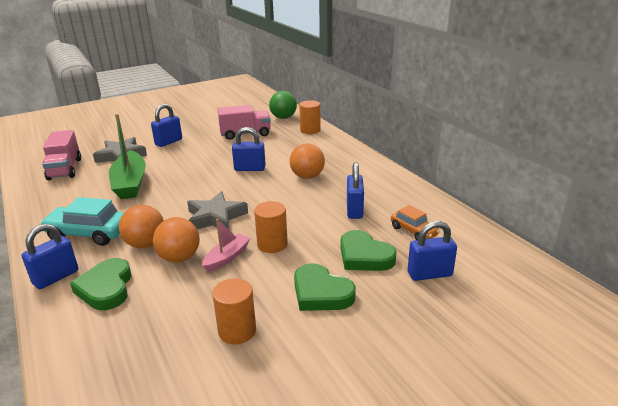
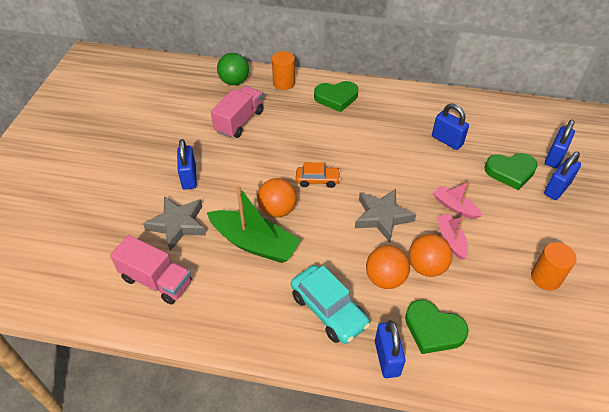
camera: 50 degrees left, 20 degrees up
turquoise car [40,197,124,246] -> turquoise car turned 90 degrees counterclockwise [291,265,370,344]
blue padlock [232,127,266,171] -> blue padlock moved to [544,152,581,200]
orange cylinder [254,201,288,253] -> pink boat [433,181,482,219]
orange ball [290,143,325,179] -> orange ball moved to [257,178,297,218]
green heart [294,263,356,311] -> green heart moved to [314,81,358,112]
orange car [391,205,440,240] -> orange car moved to [296,162,341,188]

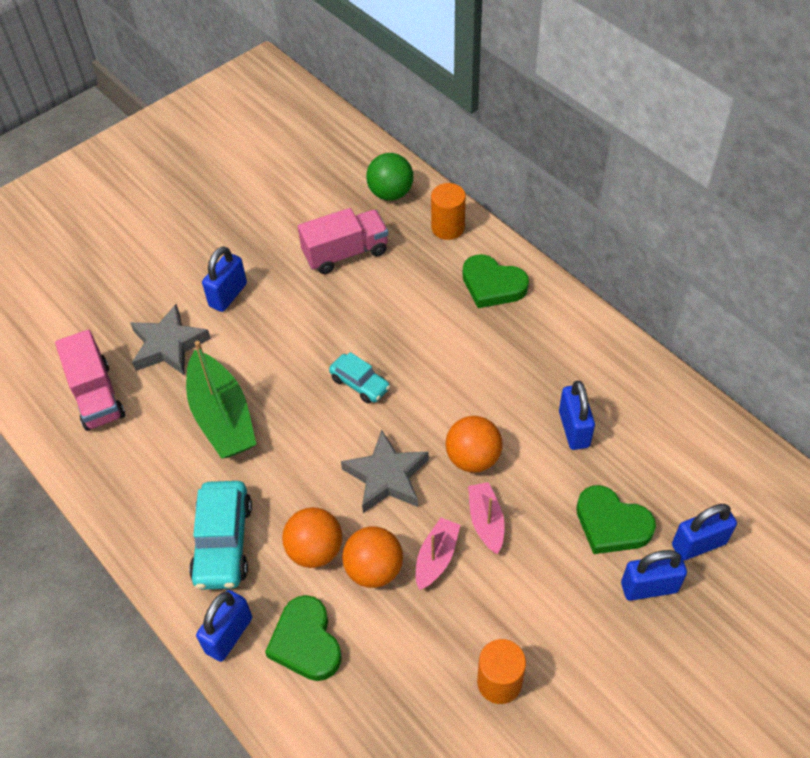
camera: 40 degrees right, 5 degrees up
orange ball [257,178,297,218] -> orange ball moved to [446,416,503,473]
orange car [296,162,341,188] -> turquoise car [329,352,390,404]

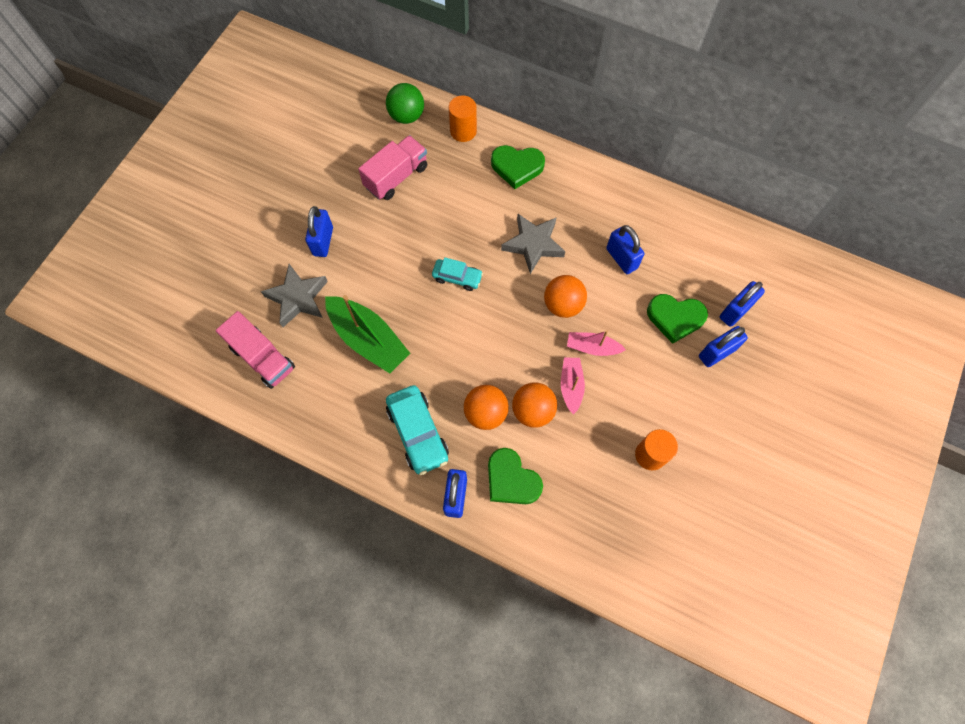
camera: 25 degrees left, 15 degrees up
grey star [341,430,429,513] -> grey star moved to [501,214,565,274]
pink boat [468,482,504,554] -> pink boat turned 45 degrees counterclockwise [567,330,626,356]

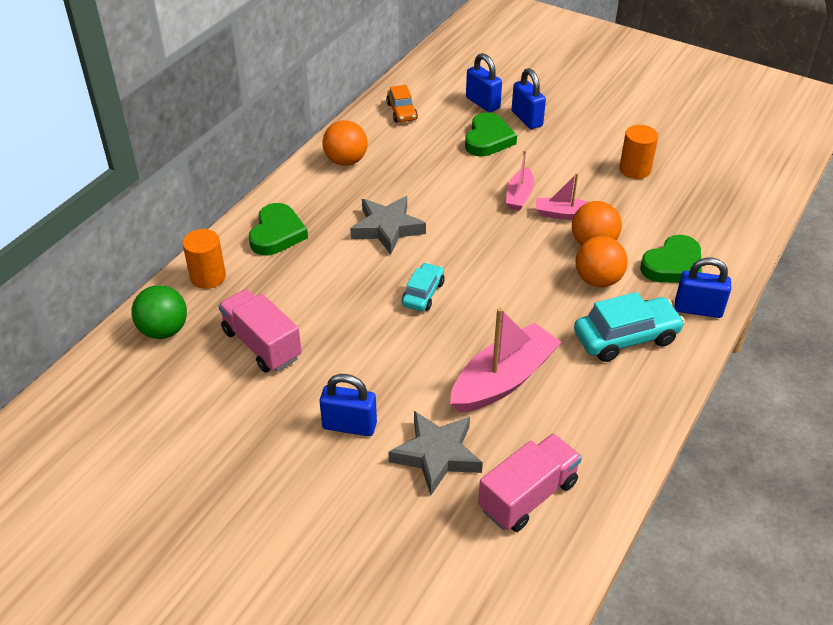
camera: 85 degrees left, 25 degrees down
green boat [325,295,410,373] -> pink boat [450,307,561,413]
orange ball [544,275,587,318] -> orange ball moved to [323,120,367,166]
blue padlock [606,225,644,274] -> none
none -> orange car [386,85,418,122]

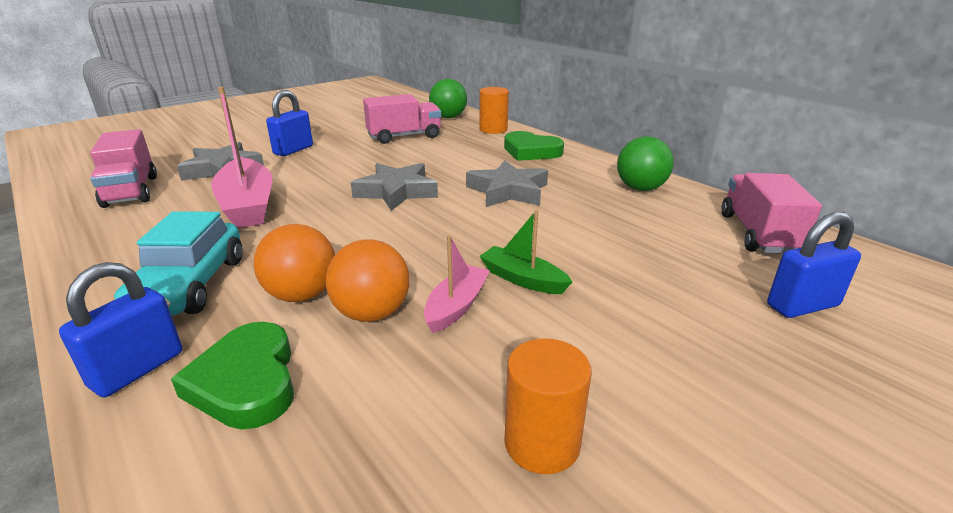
camera: 110 degrees right, 15 degrees down
orange ball [323,120,367,166] -> green ball [617,136,674,191]
orange car [386,85,418,122] -> pink truck [721,173,822,254]
turquoise car [402,263,445,311] -> grey star [351,163,438,211]
green heart [465,112,517,156] -> none
pink boat [506,150,534,211] -> green boat [479,210,572,294]
blue padlock [512,68,546,129] -> none

